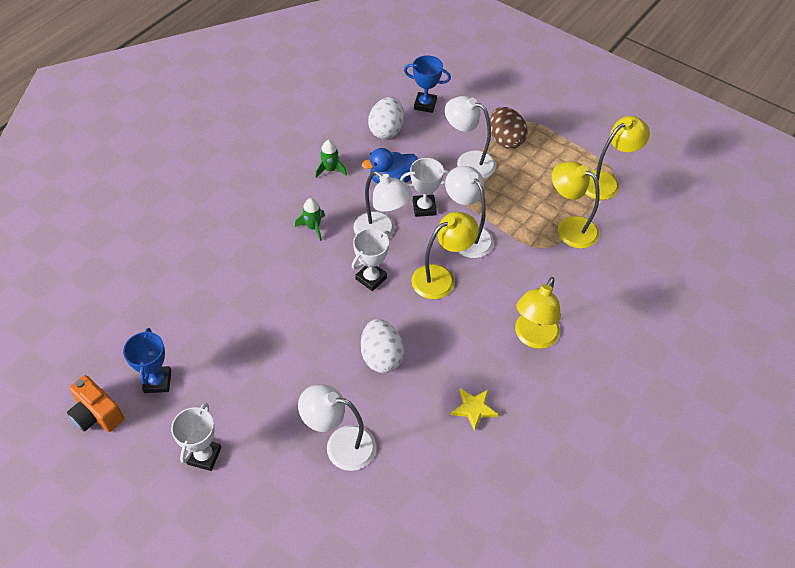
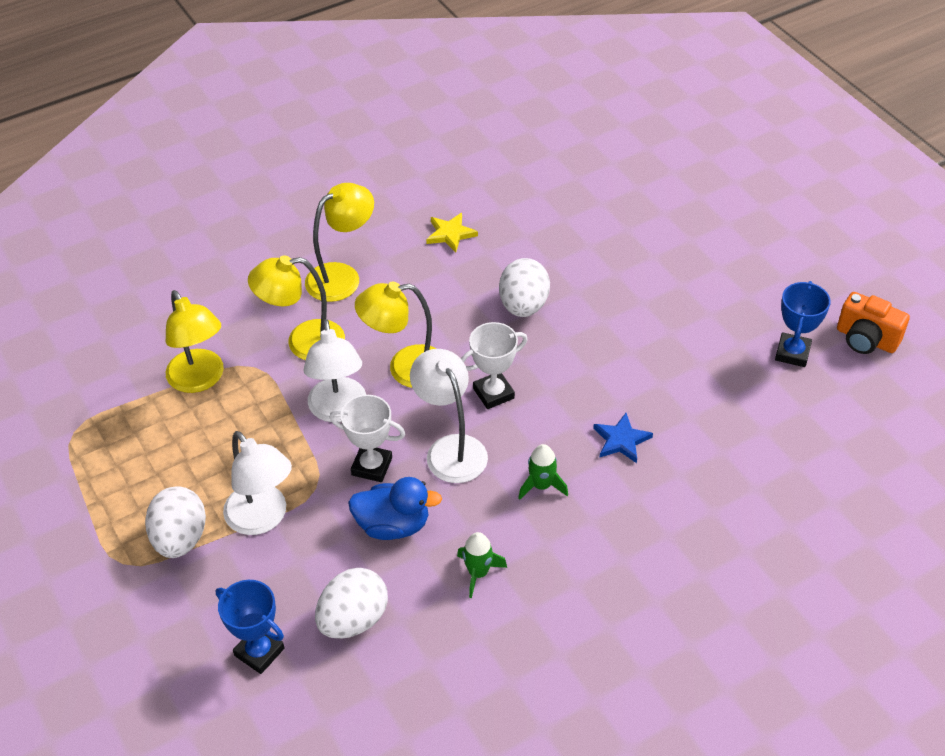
camera: 155 degrees left, 5 degrees down
orange camera [67,375,125,432] -> orange camera turned 150 degrees clockwise [837,292,910,354]
white trophy [171,403,221,471] -> none
white lamp [298,384,376,471] -> none
brown egg [490,107,527,149] -> white egg [145,486,206,558]
yellow lamp [585,116,650,200] -> yellow lamp moved to [248,255,345,360]
none -> blue star [593,413,653,463]

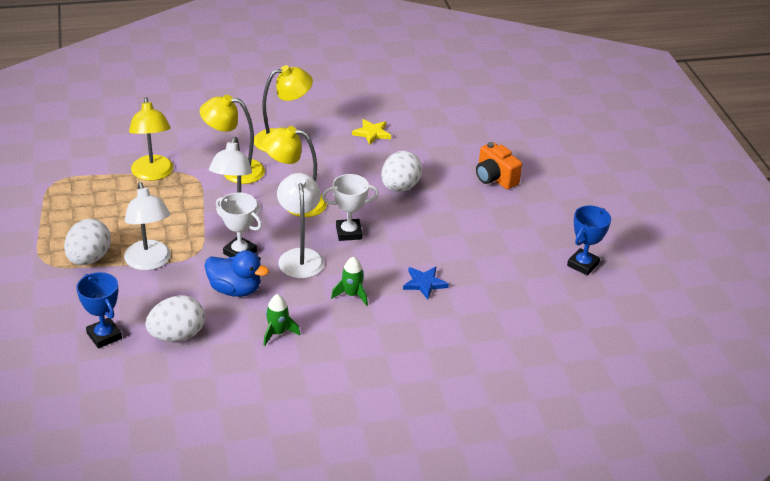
camera: 15 degrees right, 10 degrees down
orange camera [837,292,910,354] -> orange camera moved to [476,142,522,189]

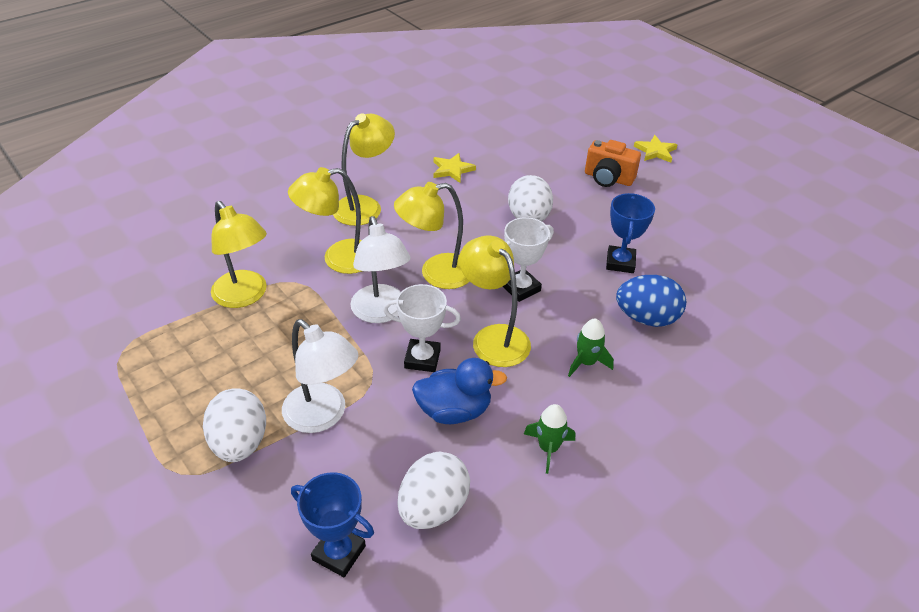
camera: 25 degrees left, 5 degrees up
white lamp [277,173,324,279] -> yellow lamp [459,235,531,367]
blue star [403,266,449,300] -> blue egg [616,275,686,327]
blue trophy [567,205,611,276] -> blue trophy moved to [606,193,655,273]
none -> yellow star [634,135,677,163]

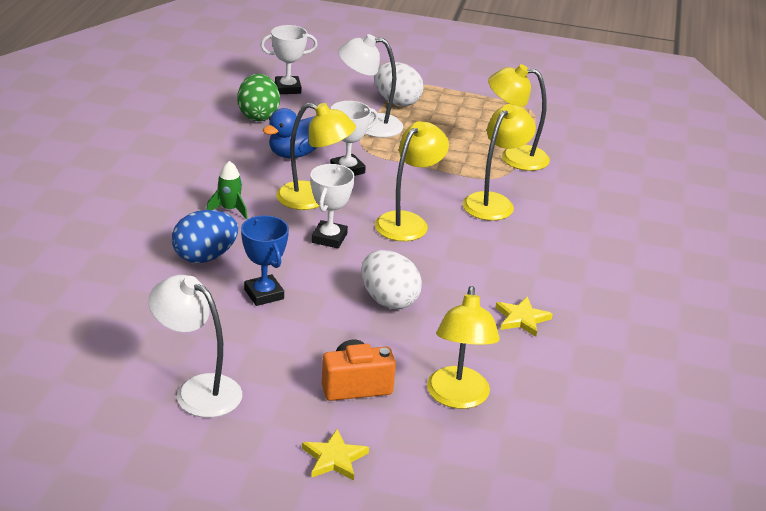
camera: 140 degrees right, 10 degrees down
blue trophy [291,472,374,577] -> white trophy [260,25,318,94]
yellow lamp [333,114,395,226] -> yellow lamp moved to [427,286,500,409]
white lamp [350,216,411,323] -> white lamp moved to [148,275,242,418]
white egg [398,452,470,529] -> green egg [237,74,280,121]
green rocket [524,404,575,474] -> none

